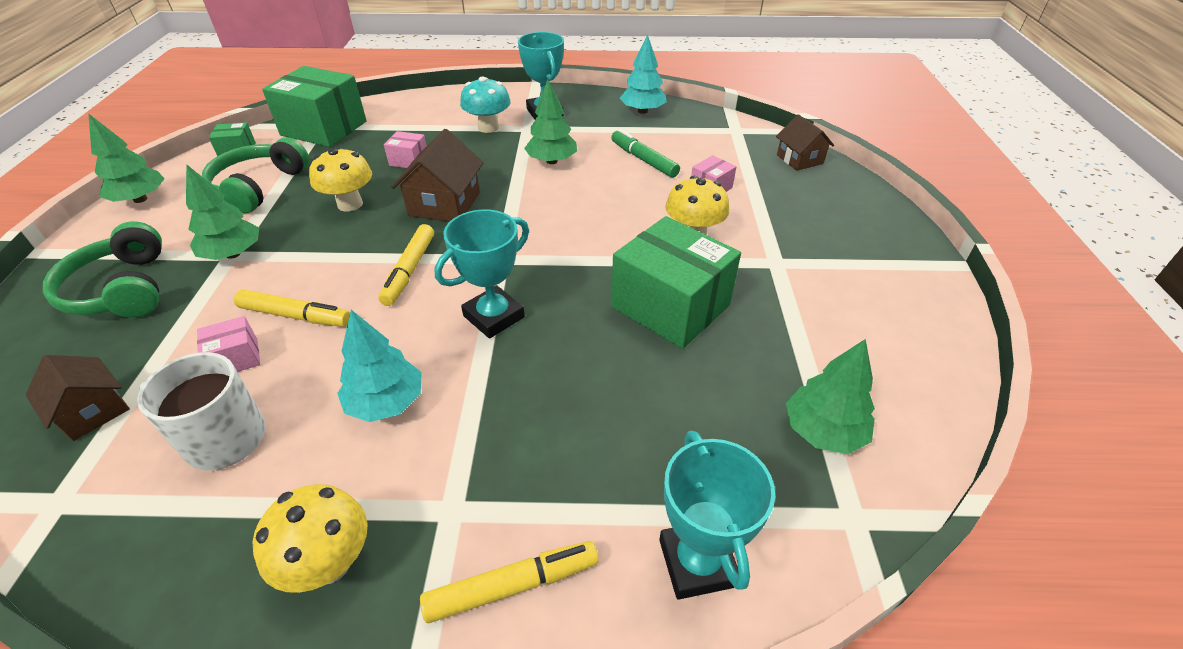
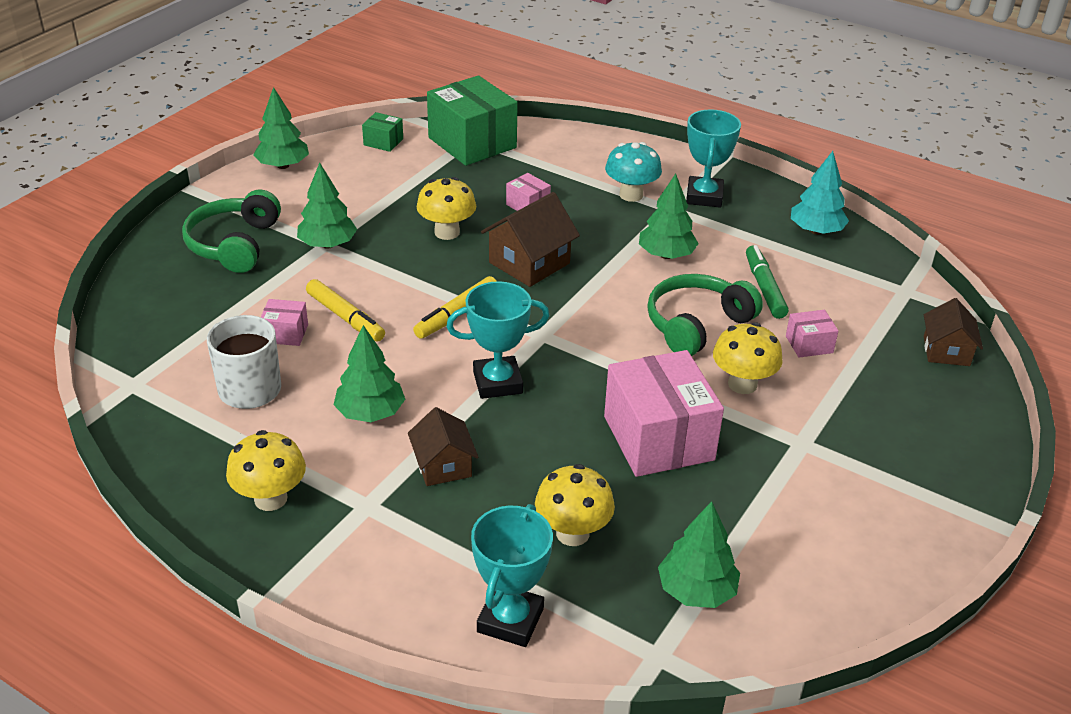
camera: 30 degrees right, 5 degrees down
brown house [26,355,130,441] -> brown house moved to [408,407,478,486]
green headphones [202,137,309,213] -> green headphones moved to [647,274,763,356]
turquoise tree [337,310,422,422] -> green tree [334,325,405,422]
yellow marker [420,541,599,623] -> none
green box [611,216,741,349] -> pink box [604,350,724,477]
none -> yellow mushroom [535,464,615,546]

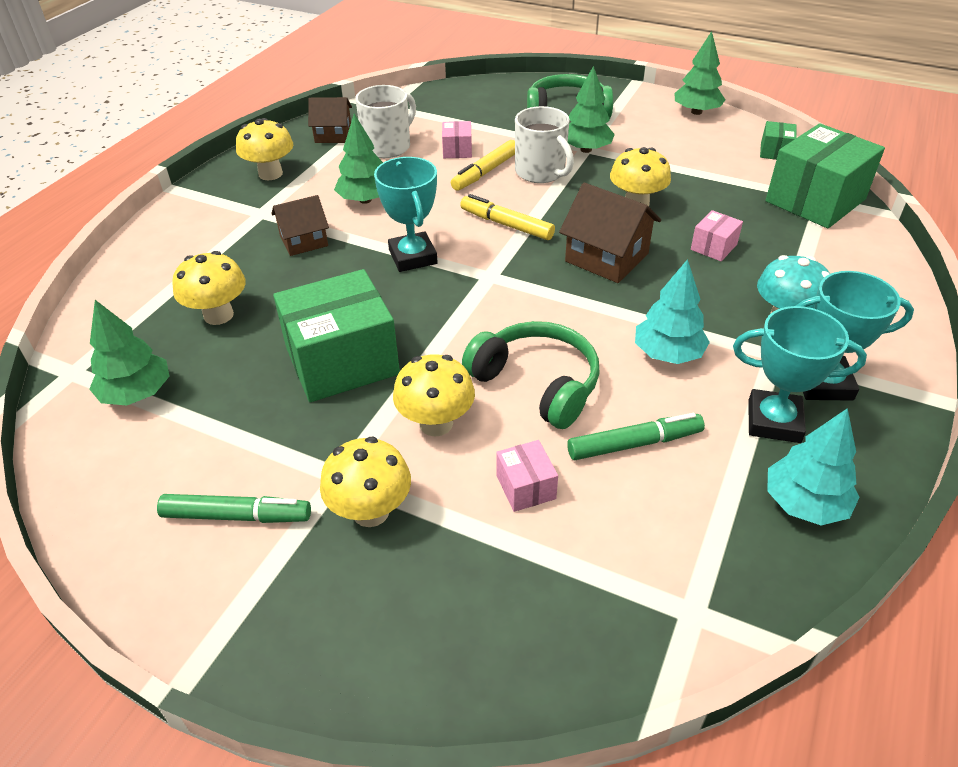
camera: 85 degrees right, 5 degrees up
turquoise trophy [471,504,553,647] -> turquoise trophy moved to [733,306,867,443]
pink box [604,350,724,477] -> green box [273,269,400,402]
green tree [639,174,699,259] -> turquoise tree [635,259,710,364]
brown house [924,298,983,366] -> brown house moved to [308,97,352,143]
none -> green marker [157,494,311,523]
none -> yellow mushroom [320,437,411,527]
none -> white mug [515,106,574,183]

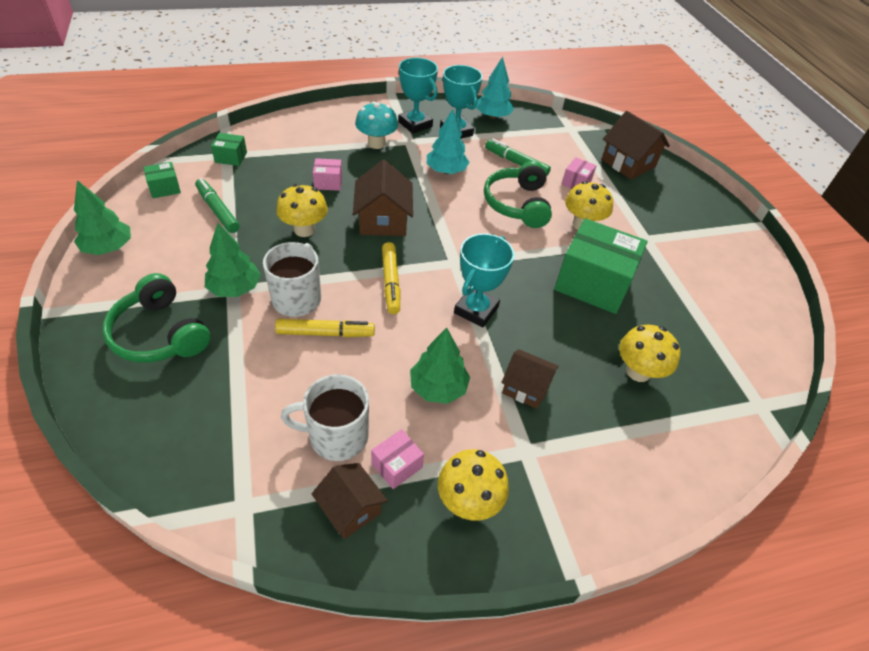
camera: 135 degrees left, 5 degrees up
green tree [89,300,169,406] -> none
green marker [157,494,311,523] -> green marker moved to [195,178,240,233]
yellow mushroom [320,437,411,527] -> none
pink box [442,121,472,158] -> pink box moved to [371,429,424,489]
green box [766,123,885,228] -> green box [211,133,247,166], size x0.45
none -> brown house [601,111,670,180]

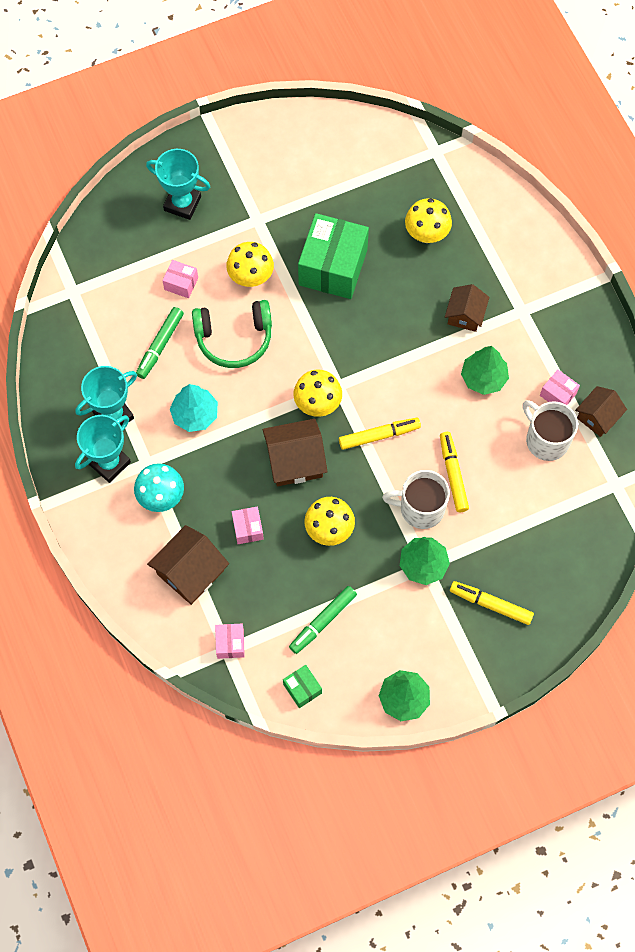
camera: 95 degrees left, 20 degrees up
green headphones [102,273,211,363] -> yellow marker [450,581,534,625]
green box [211,133,247,166] -> pink box [215,624,245,659]
white mug [281,374,369,461] -> white mug turned 150 degrees clockwise [522,400,578,461]
yellow mushroom [438,449,509,521] -> yellow mushroom moved to [293,369,342,417]
turquoise trophy [454,233,514,328] -> turquoise trophy moved to [146,149,210,220]
turquoise tree [476,57,514,119] -> none
brown house [601,111,670,180] -> brown house moved to [147,525,229,605]

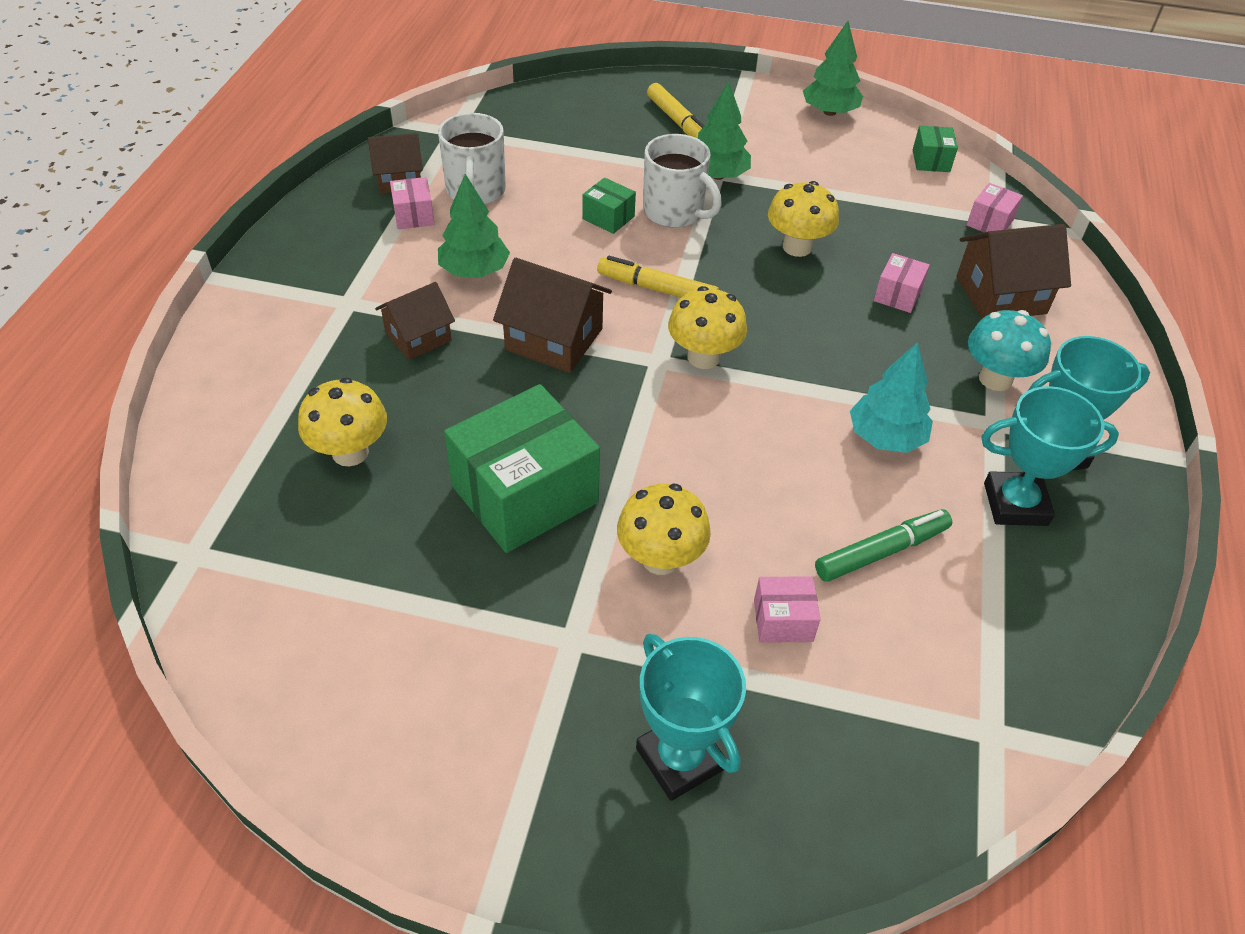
camera: 145 degrees left, 20 degrees down
pink box [162,260,198,298] -> pink box turned 60 degrees counterclockwise [754,576,821,643]
green headphones [192,300,272,368] -> none
brown house [263,419,328,486] -> brown house moved to [493,258,612,373]
green marker [289,586,357,654] -> none
yellow marker [440,432,469,512] -> green box [583,177,636,234]

